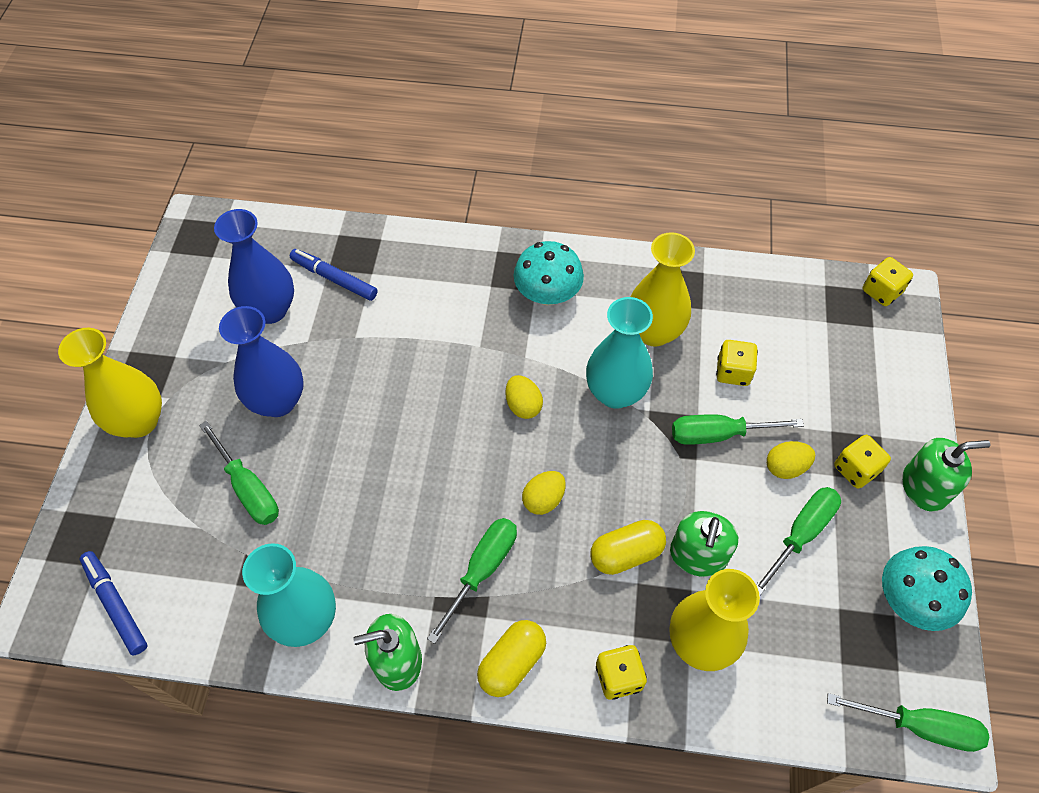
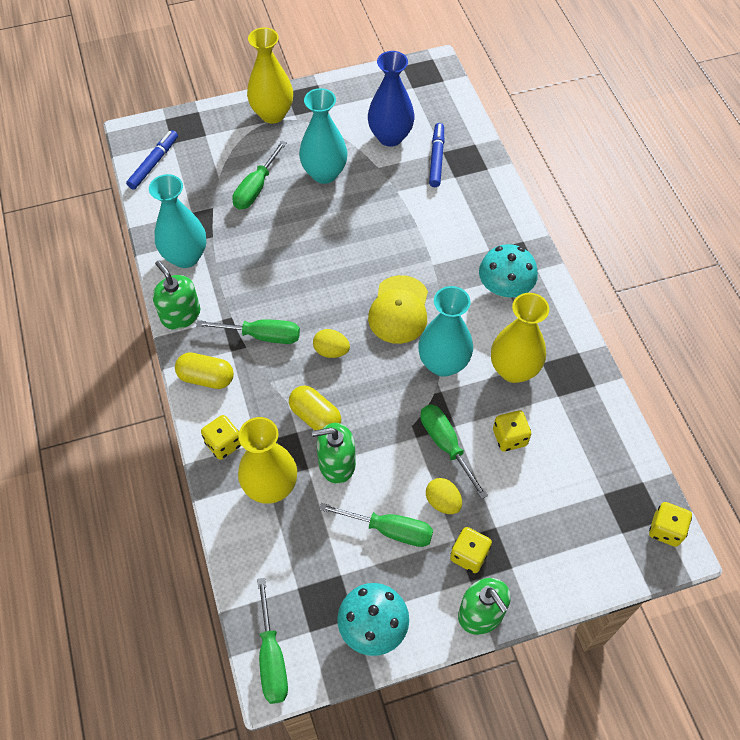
camera: 65 degrees right, 0 degrees up
blue vase [219,306,304,417] -> turquoise vase [299,88,347,184]
yellow egg [505,375,543,419] -> yellow cap [368,275,428,344]

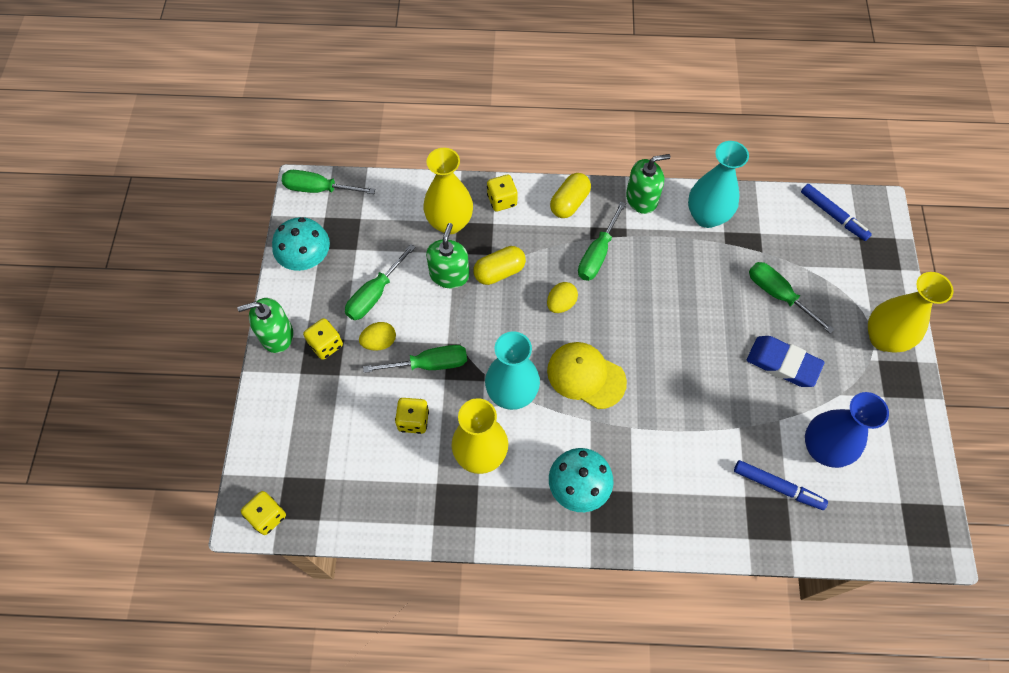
camera: 110 degrees right, 5 degrees up
turquoise vase [299,88,347,184] -> blue eraser [747,336,824,387]

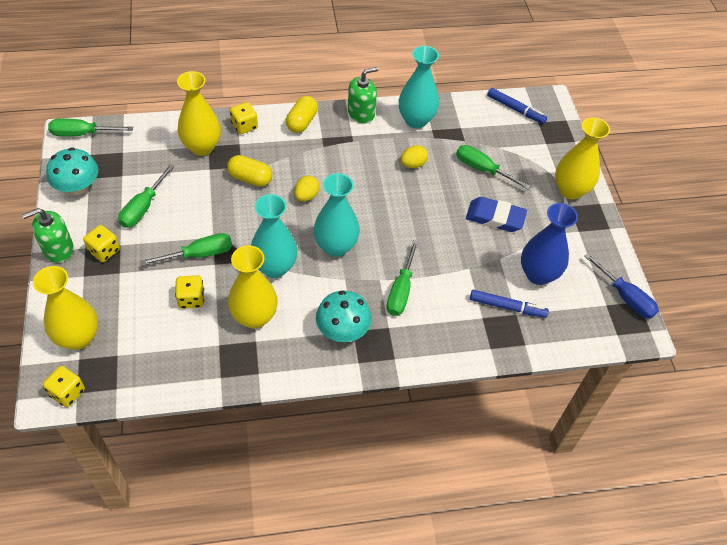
camera: 15 degrees left, 10 degrees down
yellow egg [359,322,396,351] -> yellow egg moved to [401,145,428,168]
green soap dispenser [426,223,469,288] -> none
yellow capsule [473,246,526,285] -> yellow capsule turned 60 degrees clockwise [227,155,272,187]
yellow cap [547,342,627,409] -> turquoise vase [314,173,360,257]
green screwdriver [578,202,626,281] -> green screwdriver moved to [386,240,419,316]
none -> yellow vase [33,266,98,350]
none -> blue screwdriver [584,253,659,319]

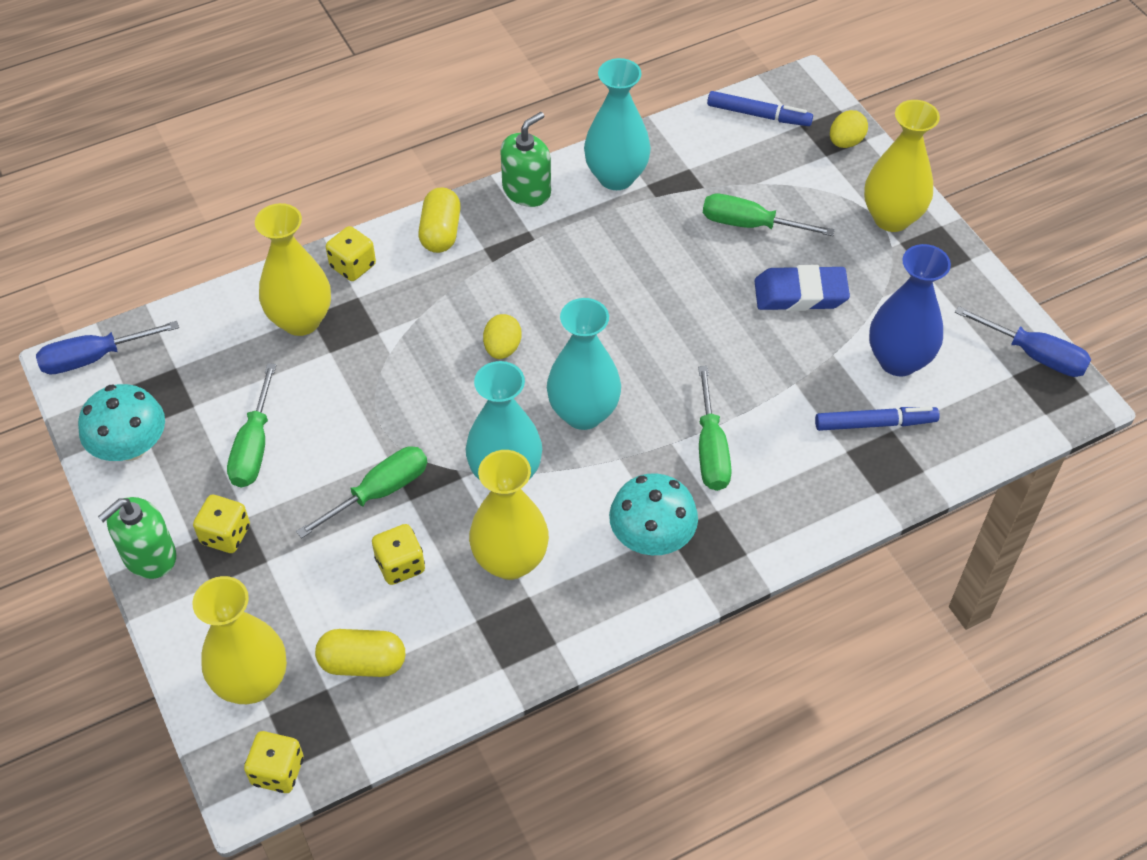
camera: 15 degrees left, 0 degrees up
green screwdriver [48,118,133,137] -> blue screwdriver [36,321,179,375]
yellow capsule [227,155,272,187] -> yellow capsule moved to [315,629,405,677]
yellow egg [401,145,428,168] -> yellow egg moved to [830,110,868,148]

